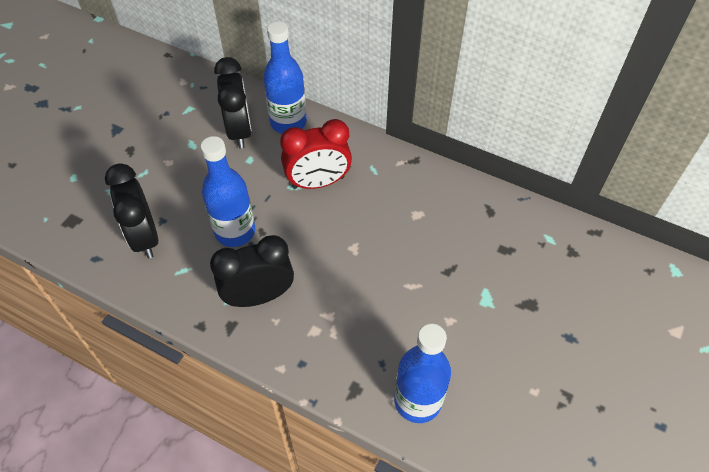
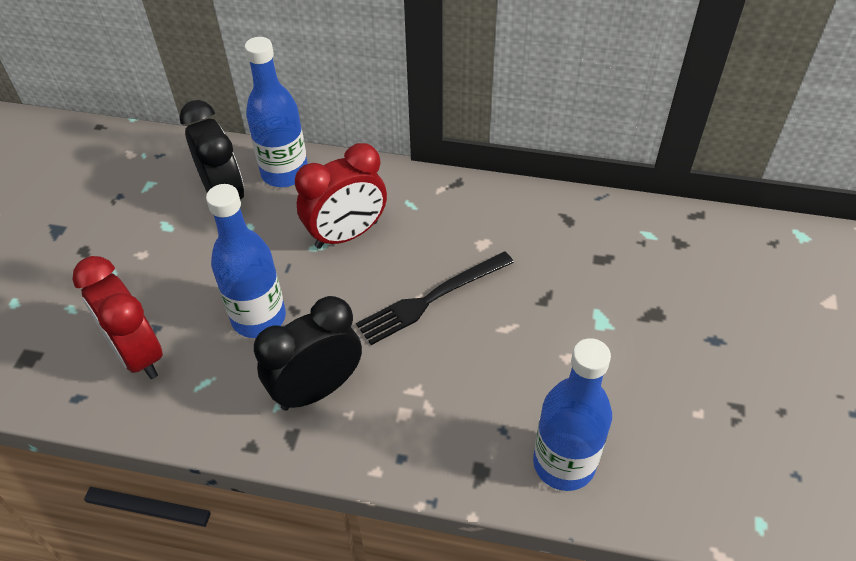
camera: 15 degrees left, 5 degrees down
black clock [105,163,158,258] -> red clock [72,256,163,379]
none -> black fork [356,252,514,345]

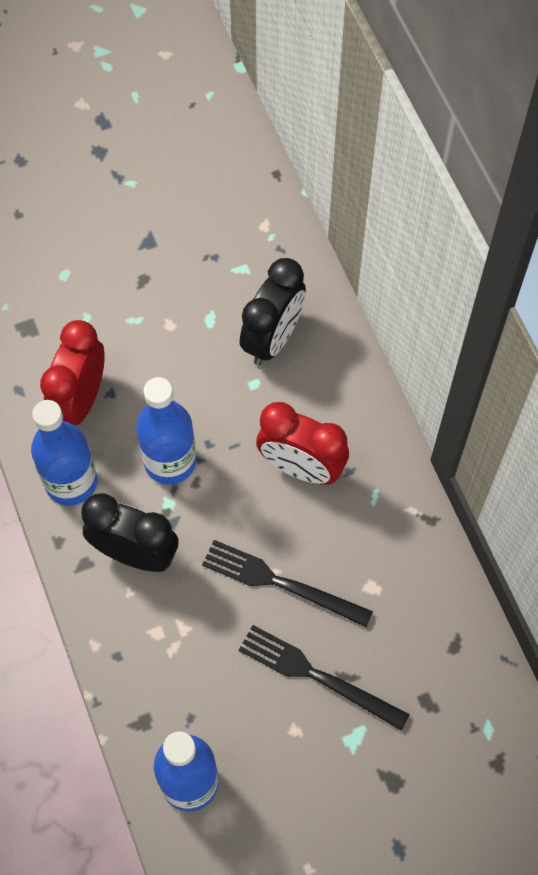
camera: 55 degrees right, 15 degrees up
blue bottle [245,37,308,187] -> blue bottle moved to [31,400,97,506]
none -> black fork [239,625,410,731]

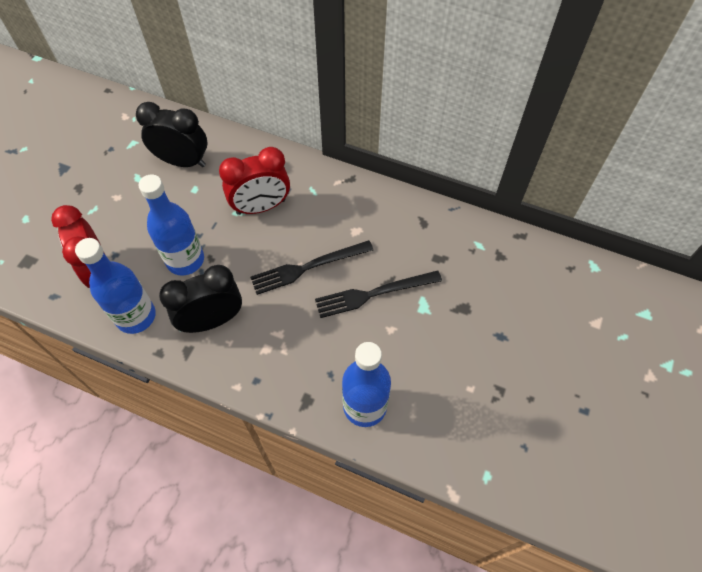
camera: 45 degrees left, 5 degrees down
black clock [240,258,306,365] -> black clock turned 60 degrees counterclockwise [136,102,207,167]

